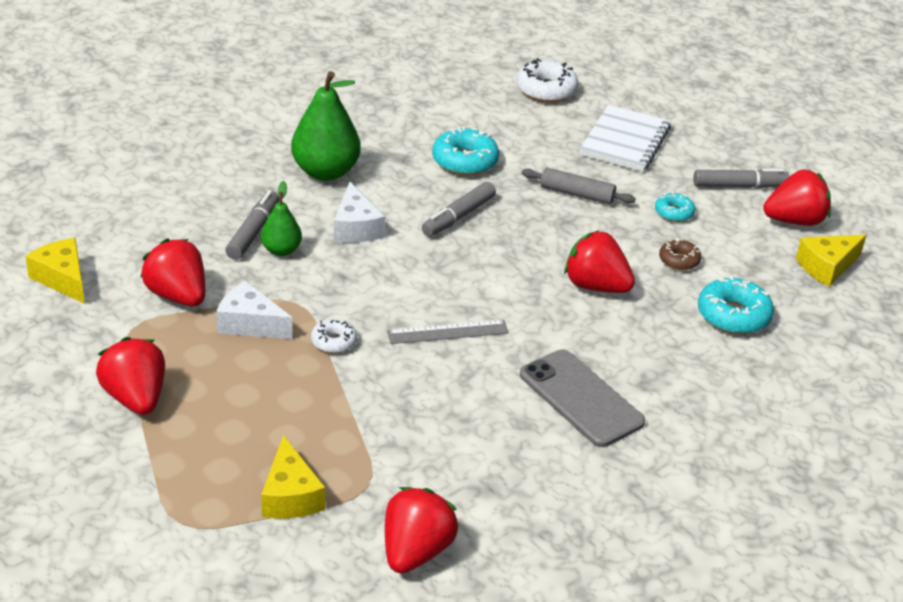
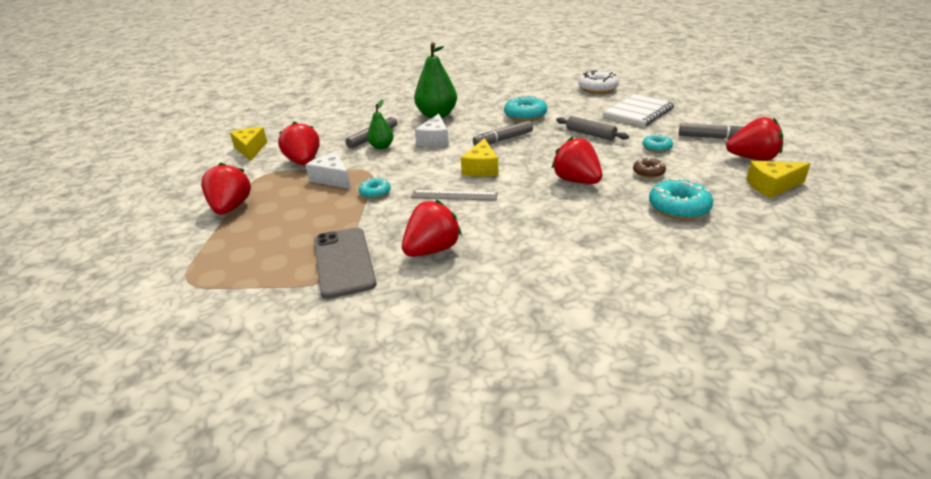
camera: 25 degrees right, 5 degrees down
yellow cheese [261,435,325,518] -> yellow cheese moved to [461,138,499,177]
white donut [311,319,357,353] -> turquoise donut [359,178,391,199]
red strawberry [385,487,458,574] -> red strawberry moved to [402,199,462,257]
grey phone [520,349,645,447] -> grey phone moved to [314,227,376,299]

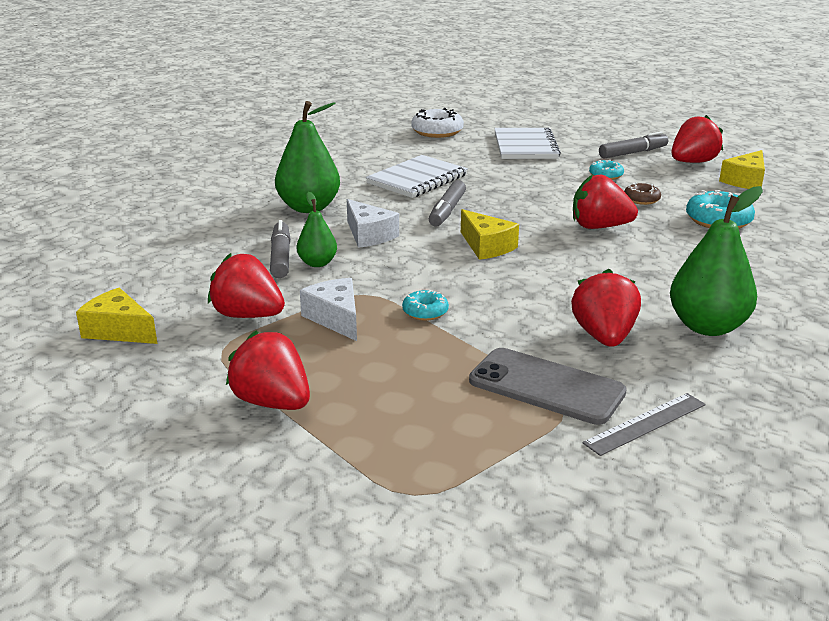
camera: 45 degrees left, 5 degrees down
white cheese [306,152,351,189] -> white cheese turned 60 degrees clockwise [300,278,357,341]
grey ruler [411,190,498,201] -> grey ruler moved to [582,393,706,456]
turquoise donut [504,95,547,122] -> white notebook [366,155,468,198]
grey rolling pin [556,116,629,140] -> none
none -> green pear [670,186,763,336]

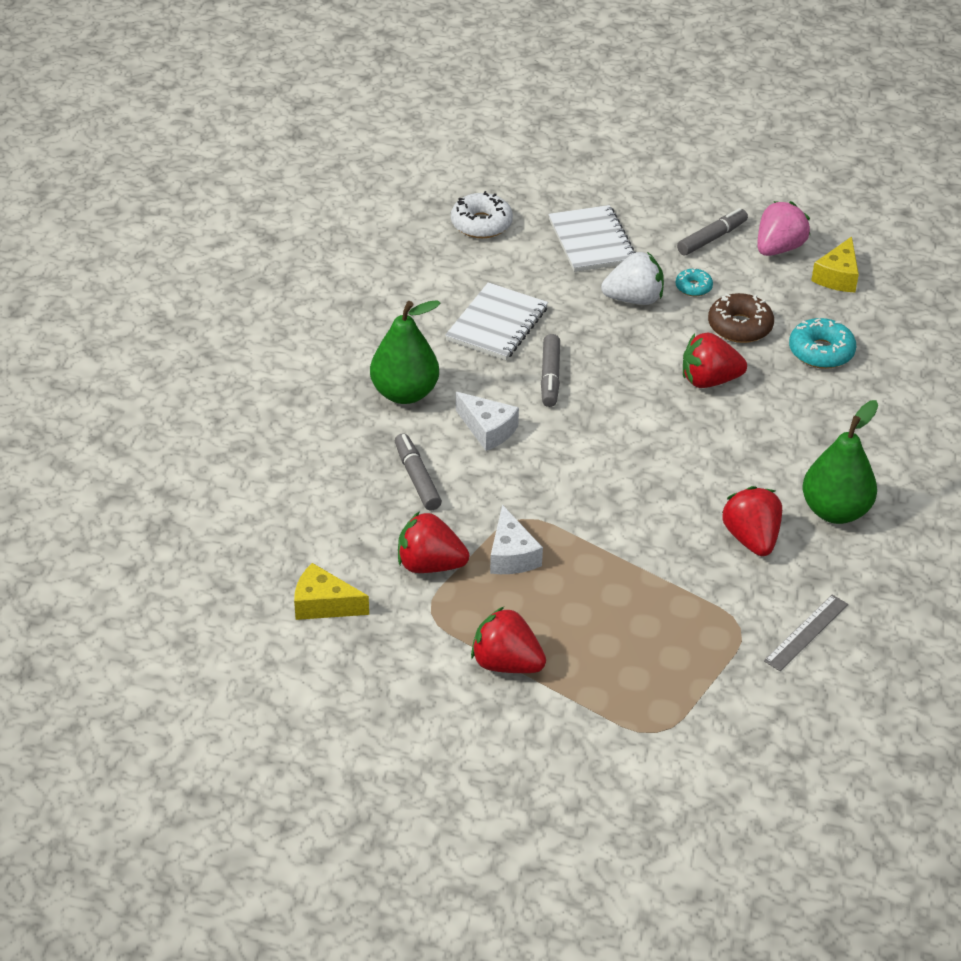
camera: 15 degrees left, 15 degrees up
green pear [297,192,337,267] -> none
white cheese [300,278,357,341] -> white cheese turned 150 degrees counterclockwise [490,505,543,574]
turquoise donut [402,290,449,321] -> none
yellow cheese [461,209,519,260] -> none
grey phone [469,348,627,425] -> none
brown donut [624,182,661,205] -> brown donut [708,293,774,343], size x1.72
red strawberry [671,115,723,163] -> pink strawberry [757,201,810,256]
none -> white strawberry [601,252,664,305]

